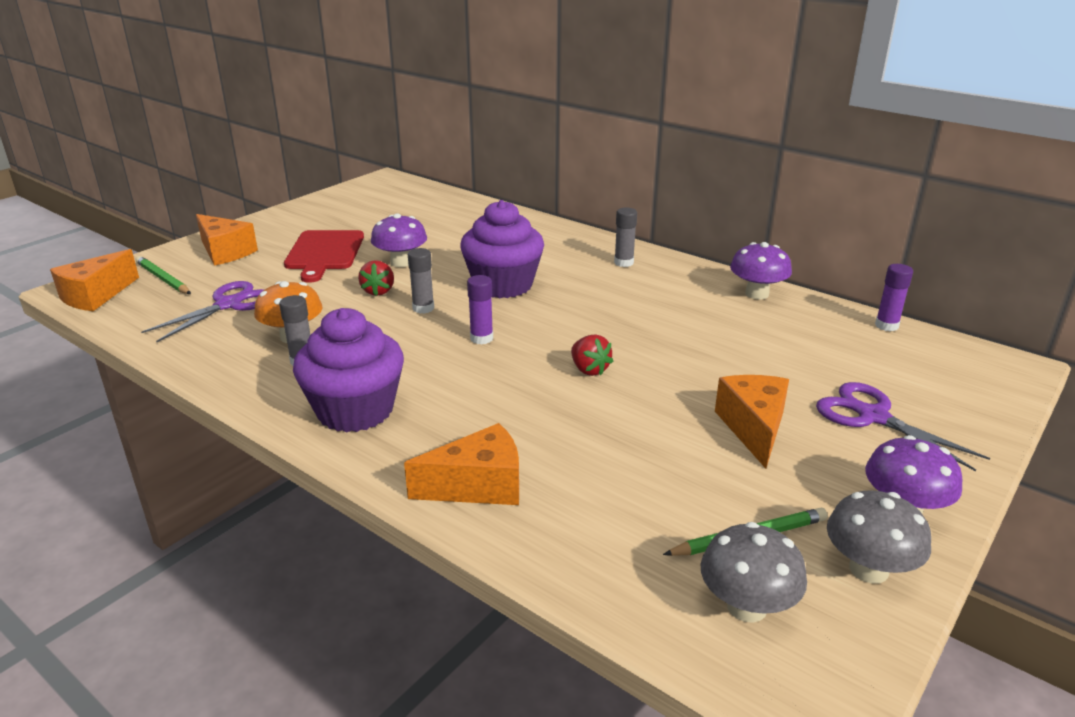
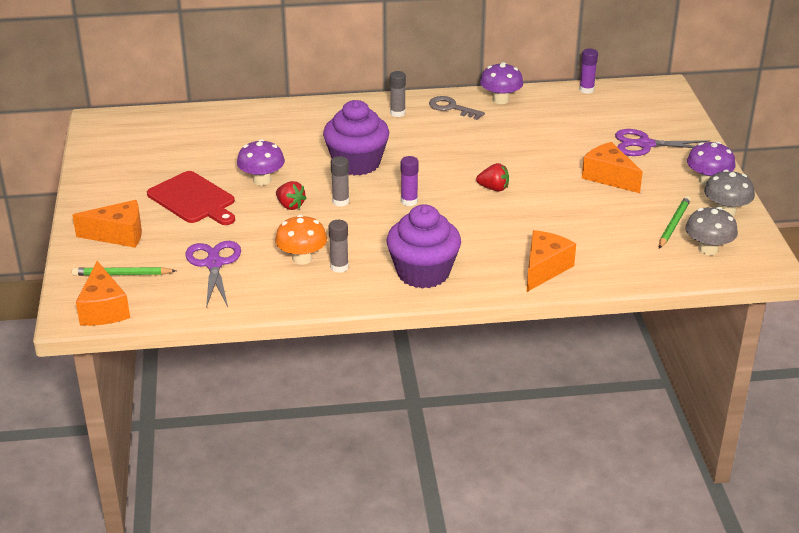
camera: 45 degrees left, 5 degrees up
none -> grey key [429,96,485,120]

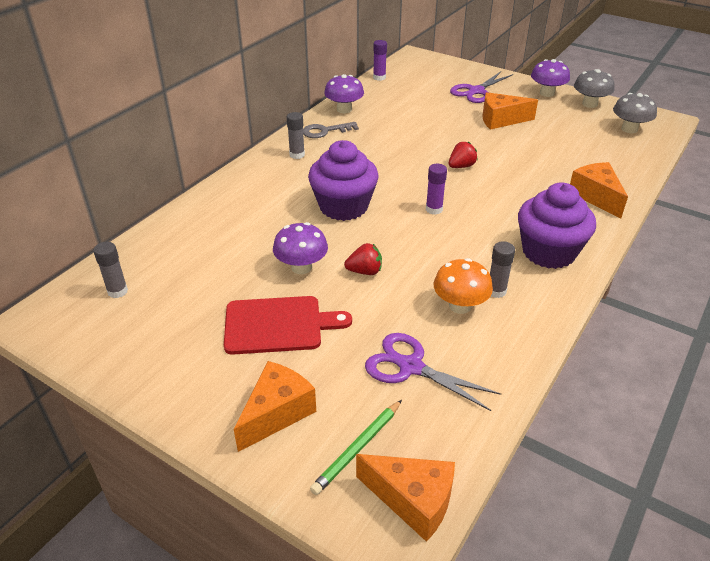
camera: 50 degrees left, 5 degrees up
grey glue stick [331,156,349,207] -> grey glue stick moved to [93,242,128,298]
green pencil [659,196,691,248] -> none

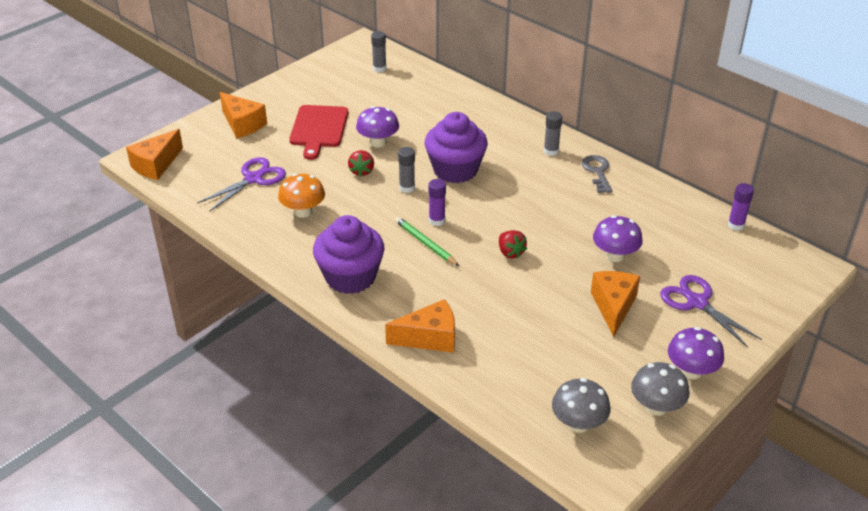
camera: 100 degrees right, 0 degrees up
green pencil [310,400,402,495] -> green pencil moved to [395,217,459,266]
purple mushroom [324,74,364,113] -> purple mushroom moved to [593,215,643,262]
grey glue stick [490,241,515,298] -> grey glue stick moved to [398,147,415,193]

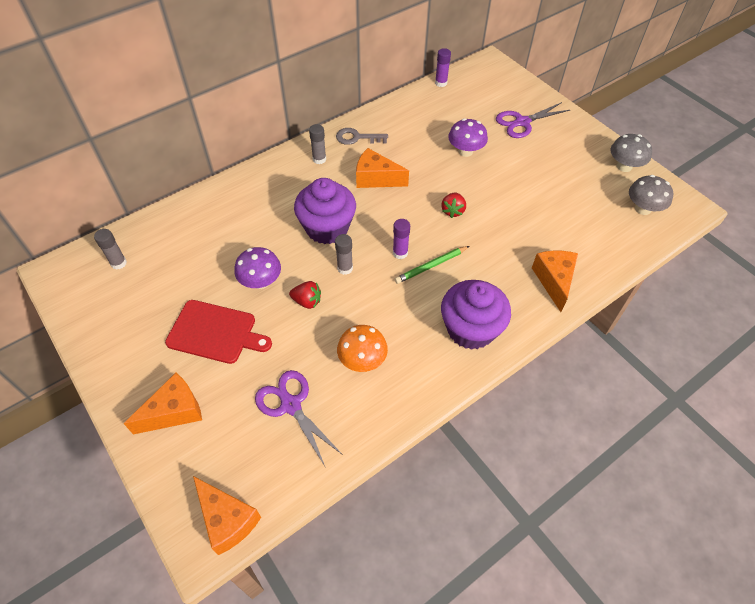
camera: 80 degrees left, 15 degrees up
red strawberry [499,230,527,259] -> red strawberry turned 120 degrees clockwise [441,193,466,218]
orange cheese [591,271,640,337] -> orange cheese moved to [356,148,409,188]
purple mushroom [668,327,724,379] -> none

